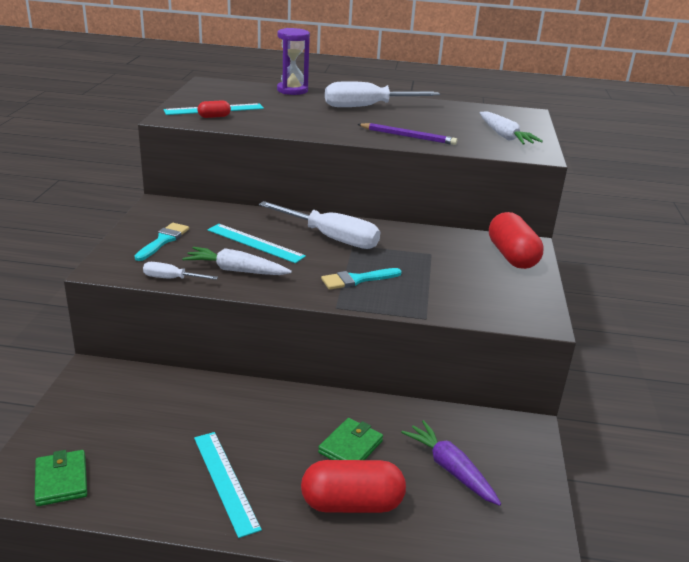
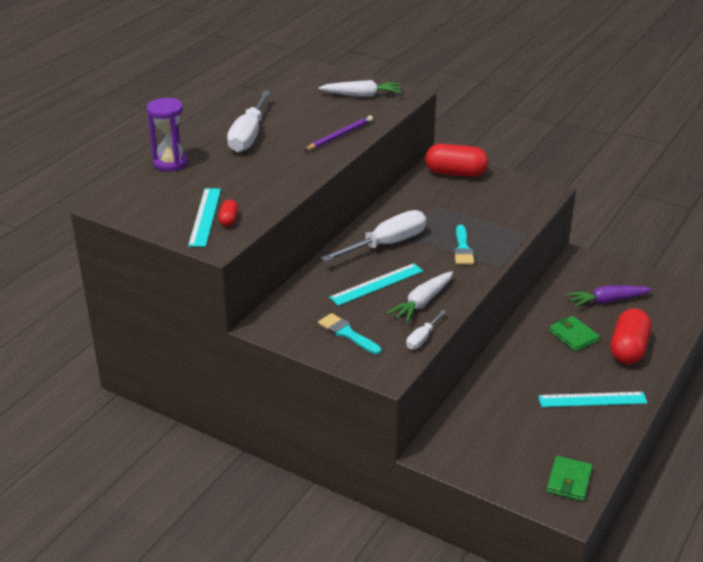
camera: 65 degrees left, 5 degrees up
green wallet [35,450,87,506] -> green wallet turned 75 degrees counterclockwise [546,456,593,501]

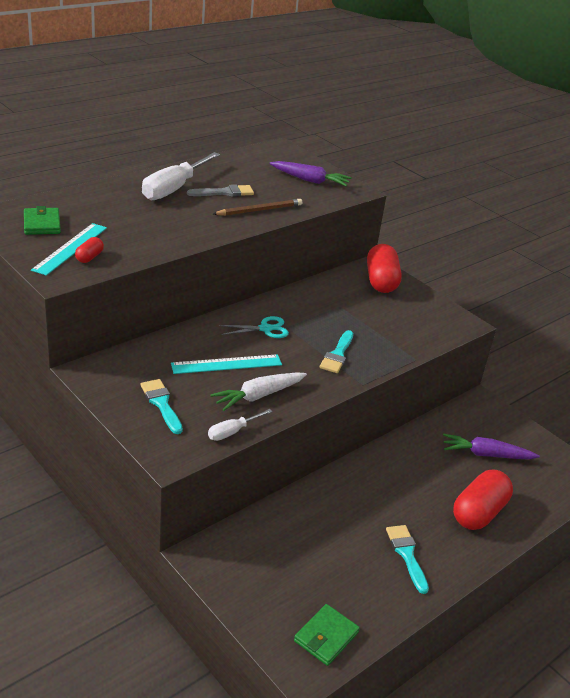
camera: 15 degrees right, 0 degrees up
purple hourglass [147,98,188,172] -> none
purple pencil [304,115,373,151] -> brown pencil [213,199,302,216]
white carrot [318,80,401,97] -> purple carrot [270,161,352,186]
white screwdriver [321,210,426,262] -> turquoise scissors [218,316,289,338]
red capsule [425,144,489,177] -> red capsule turned 60 degrees clockwise [367,244,402,293]
turquoise ruler [538,392,648,407] -> turquoise brush [386,525,429,594]
green wallet [549,316,600,351] -> green wallet moved to [24,206,61,235]
none -> grey brush [187,184,254,197]

